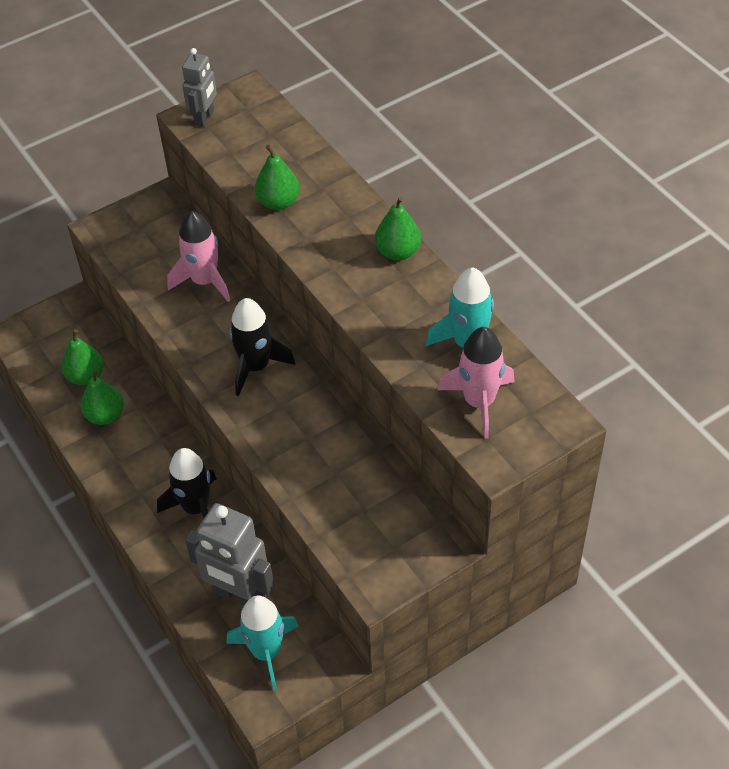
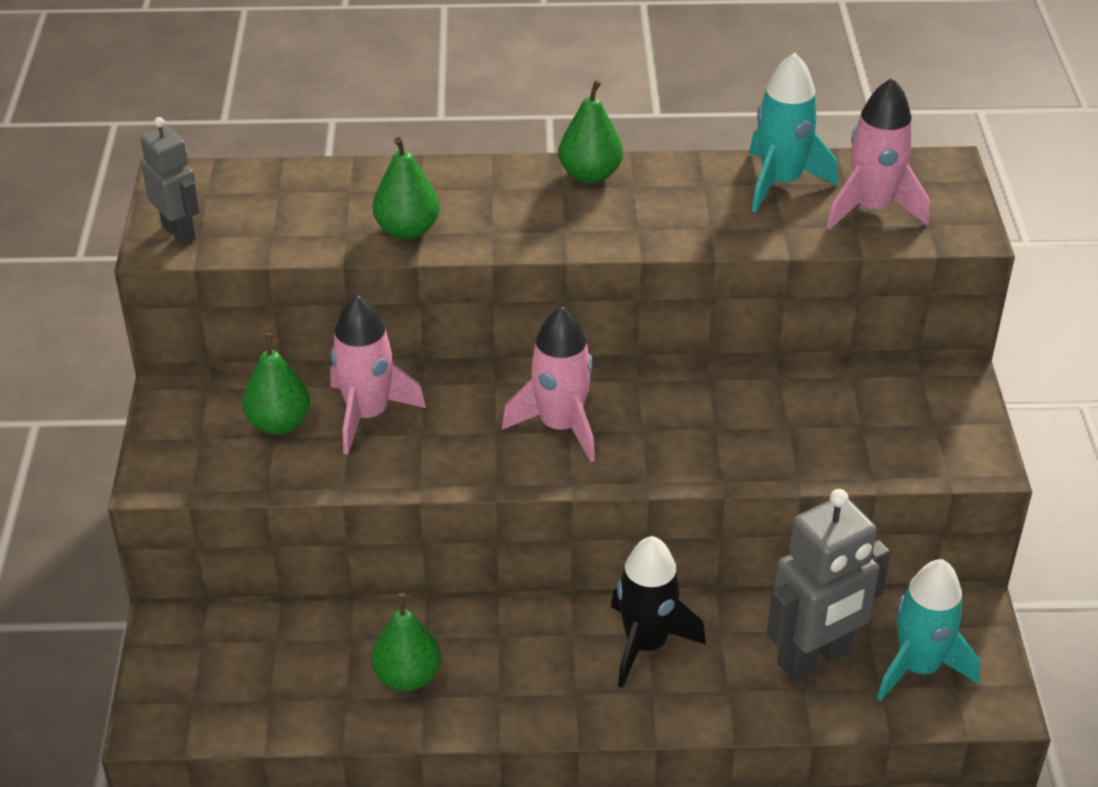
camera: 60 degrees left, 10 degrees down
green pear [61,329,104,385] -> green pear moved to [242,333,310,435]
black rocket [229,298,295,396] -> pink rocket [502,306,595,462]

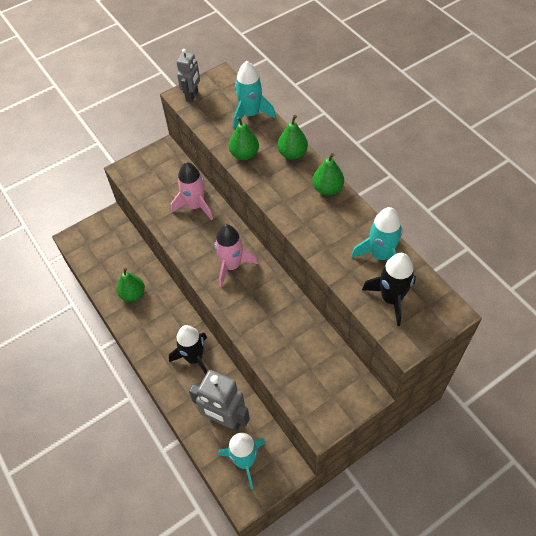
camera: 60 degrees right, 15 degrees up
green pear [242,333,310,435] -> green pear moved to [277,115,308,160]
pink rocket [827,78,929,230] -> black rocket [362,253,416,326]
none -> turquoise rocket [233,61,276,129]

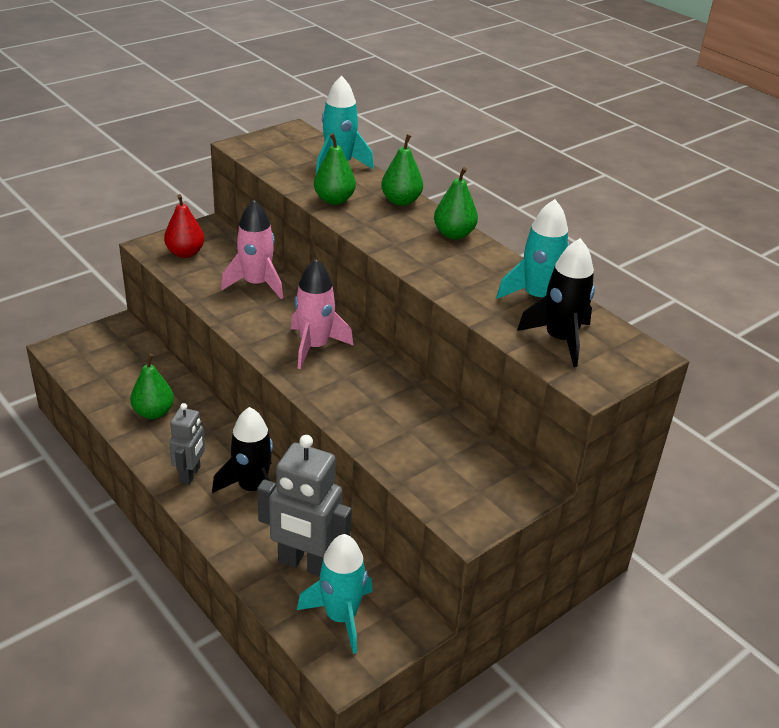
camera: 10 degrees left, 20 degrees down
grey robot [177,49,200,102] -> grey robot moved to [169,403,205,485]
none -> red pear [164,194,204,258]

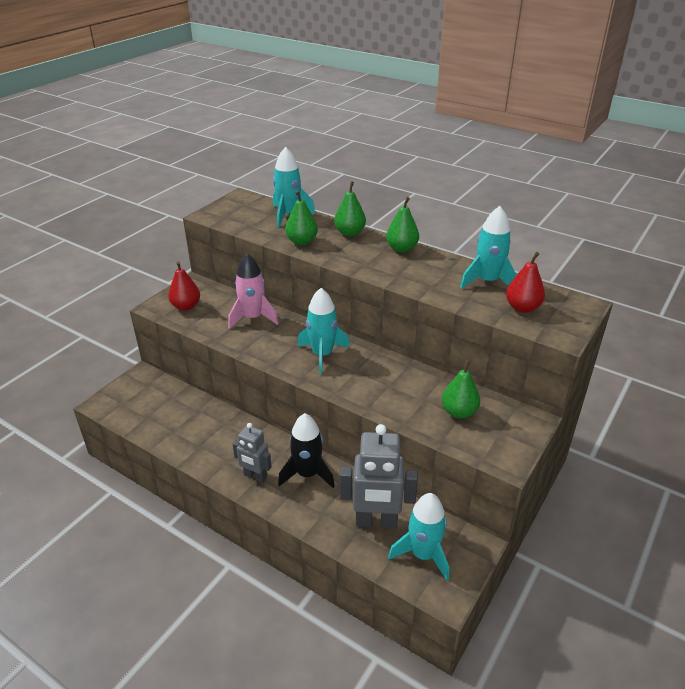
camera: 15 degrees left, 0 degrees up
green pear [130,354,174,419] -> green pear moved to [442,360,480,418]
grey robot [169,403,205,485] -> grey robot turned 120 degrees clockwise [233,423,272,483]
pink rocket [291,259,354,369] -> turquoise rocket [298,288,350,375]
black rocket [517,238,595,367] -> red pear [506,252,545,313]

